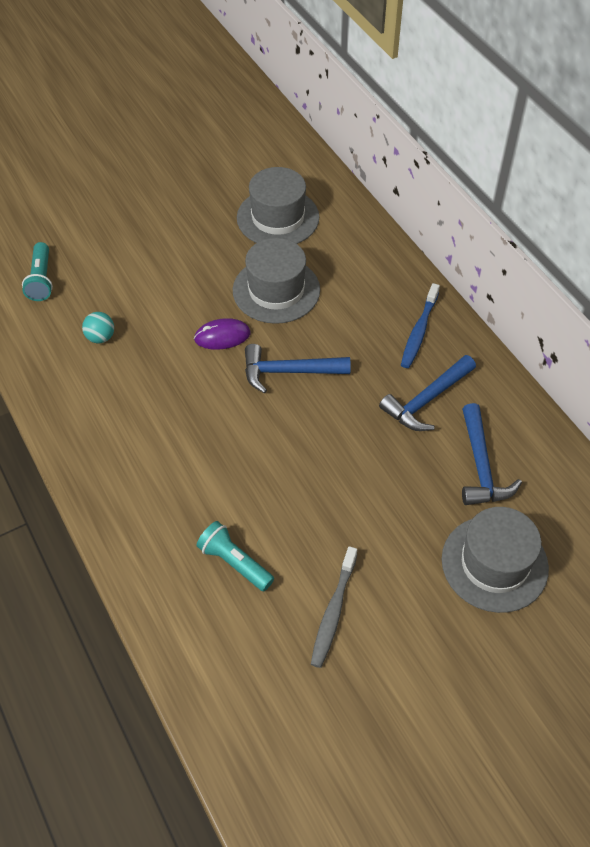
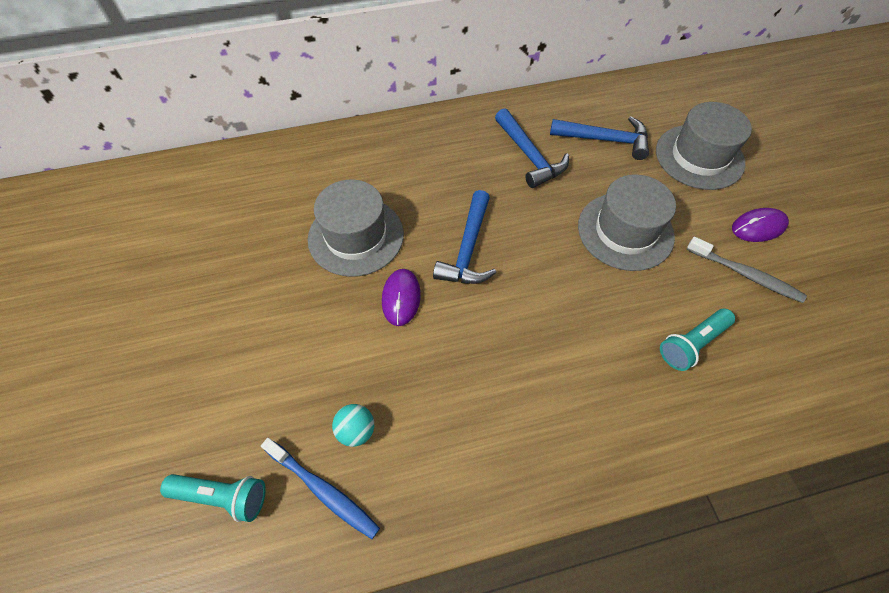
camera: 75 degrees left, 5 degrees up
grey hat [237,167,319,244] -> grey hat moved to [578,174,676,271]
blue toothbrush [401,283,440,368] -> blue toothbrush moved to [261,438,380,539]
none -> purple mouse [732,208,789,242]

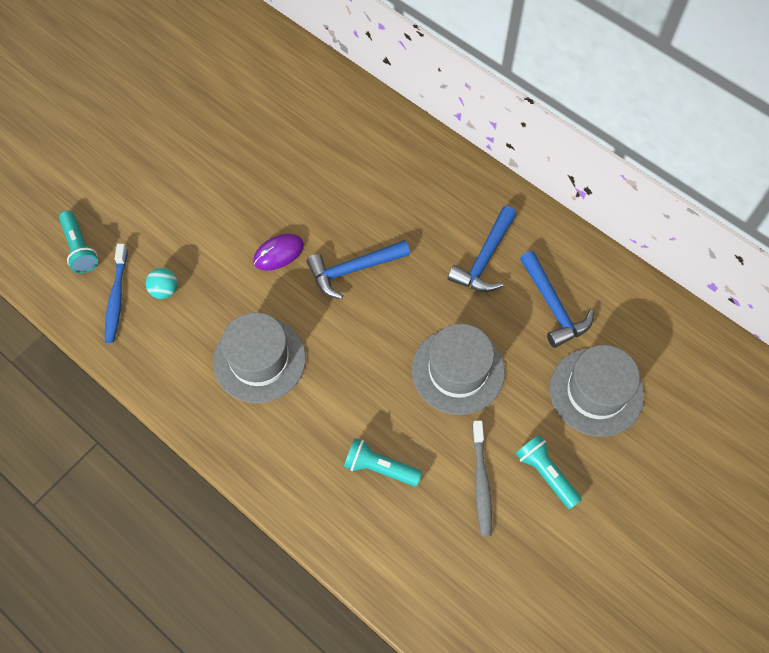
camera: 55 degrees right, 5 degrees up
grey hat [308,180,404,277] -> grey hat moved to [213,312,306,403]
purple mouse [732,208,789,242] -> turquoise flashlight [515,435,582,509]

